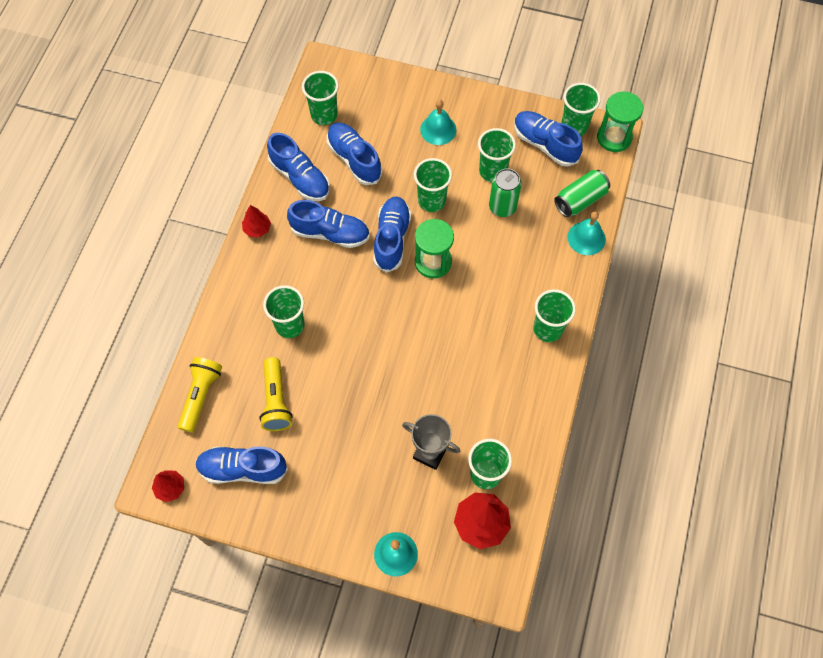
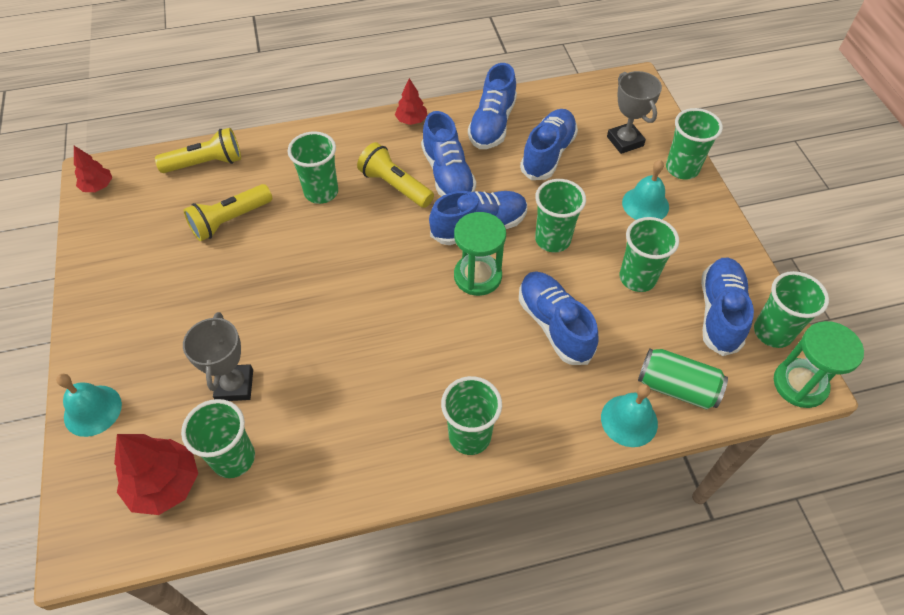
camera: 60 degrees right, 10 degrees down
blue shoe [195,446,288,484] -> blue shoe moved to [519,271,598,365]
green cup [302,71,339,125] -> green cup moved to [666,108,723,179]
green can [489,168,522,217] -> none
none -> yellow flashlight [357,142,434,208]
none -> grey trophy [607,71,662,154]

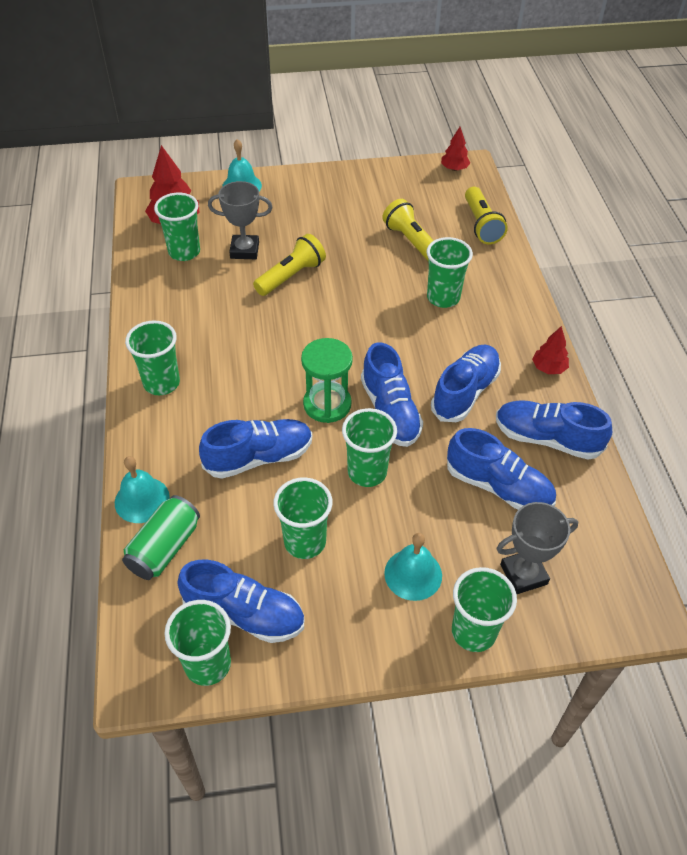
camera: 95 degrees right, 5 degrees down
yellow flashlight [357,142,434,208] -> yellow flashlight moved to [253,234,326,296]
blue shoe [421,111,476,197] -> blue shoe turned 135 degrees clockwise [431,344,501,422]
green hourglass [774,321,864,408] -> none

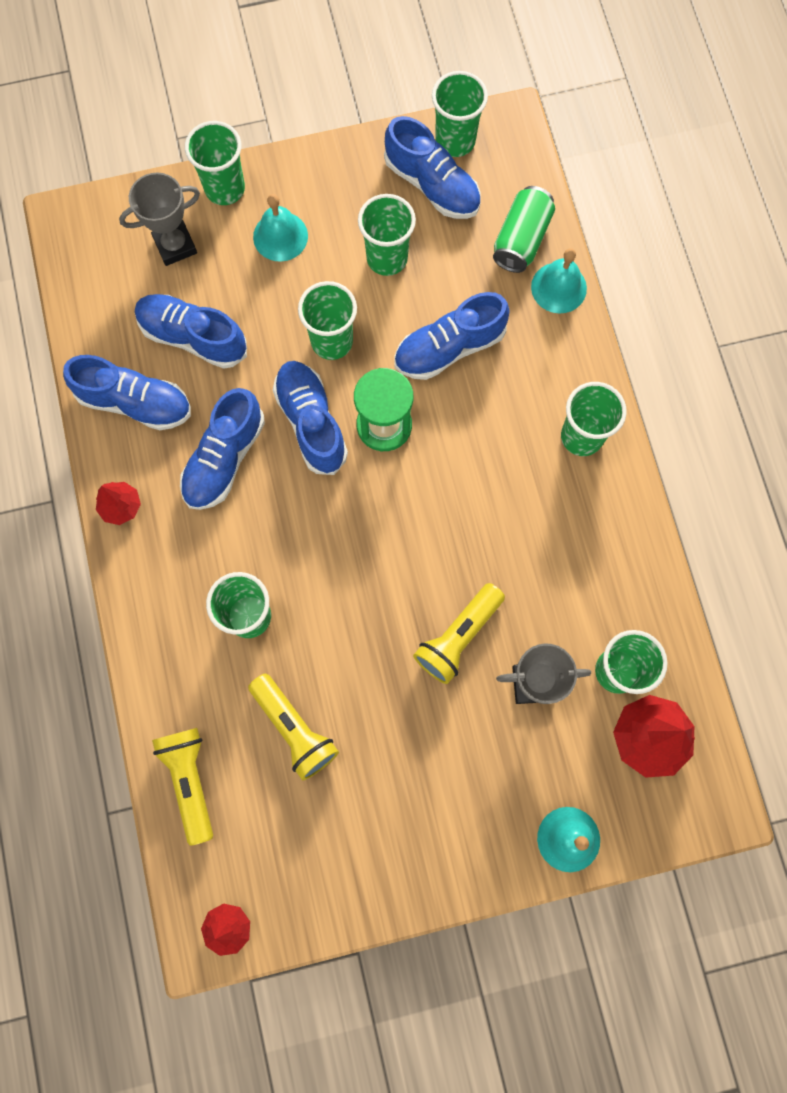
camera: 175 degrees right, 25 degrees up
blue shoe [177,560,304,643] -> blue shoe turned 150 degrees counterclockwise [384,116,481,219]

